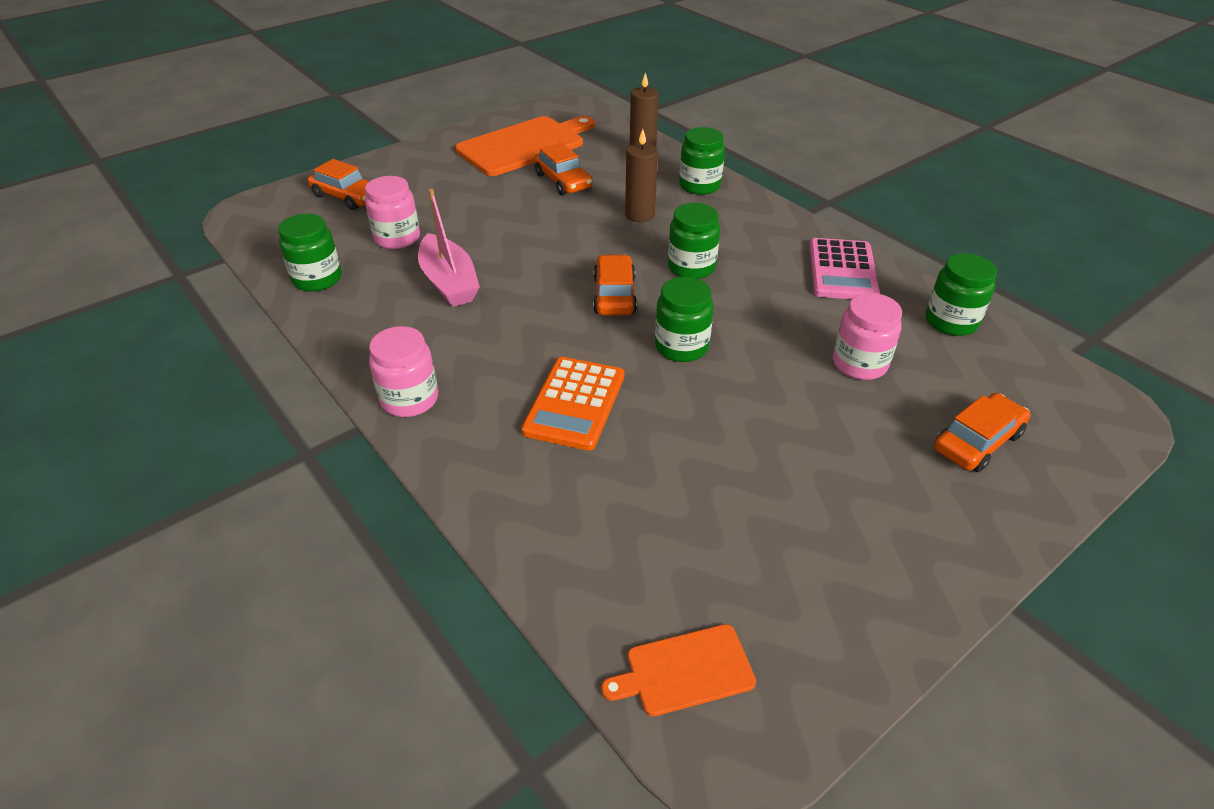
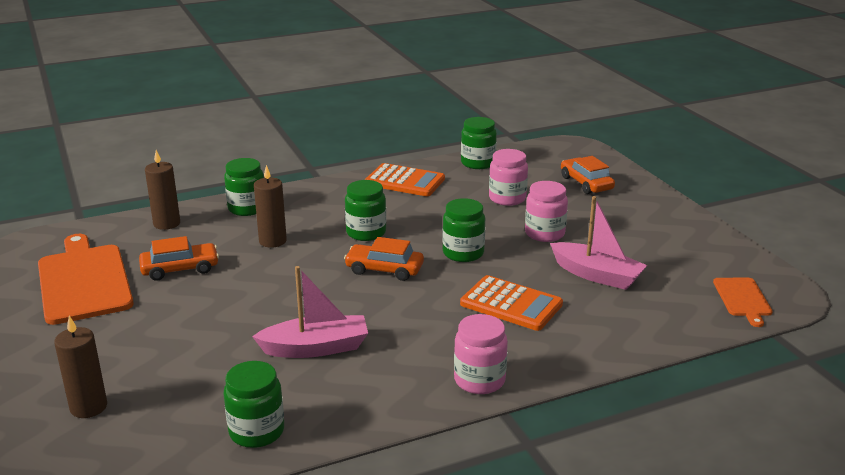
camera: 75 degrees left, 15 degrees down
orange car [308,159,370,210] -> brown candle [54,316,107,418]
pink jar [365,176,420,249] -> pink jar moved to [525,181,568,242]
pink calculator [809,238,880,299] -> orange calculator [365,163,445,196]
none -> pink boat [550,196,648,290]

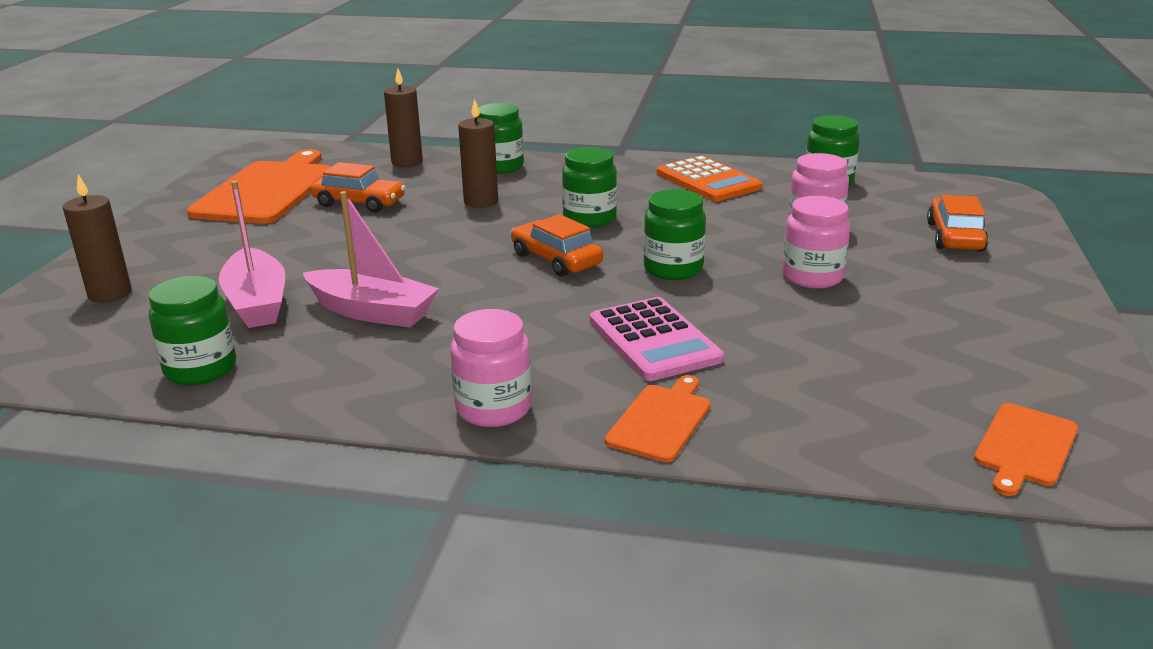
camera: 35 degrees right, 0 degrees up
orange calculator [460,275,563,331] -> pink calculator [590,297,724,381]
pink boat [550,196,648,290] -> pink boat moved to [219,181,285,328]
none -> orange cutting board [605,375,711,462]

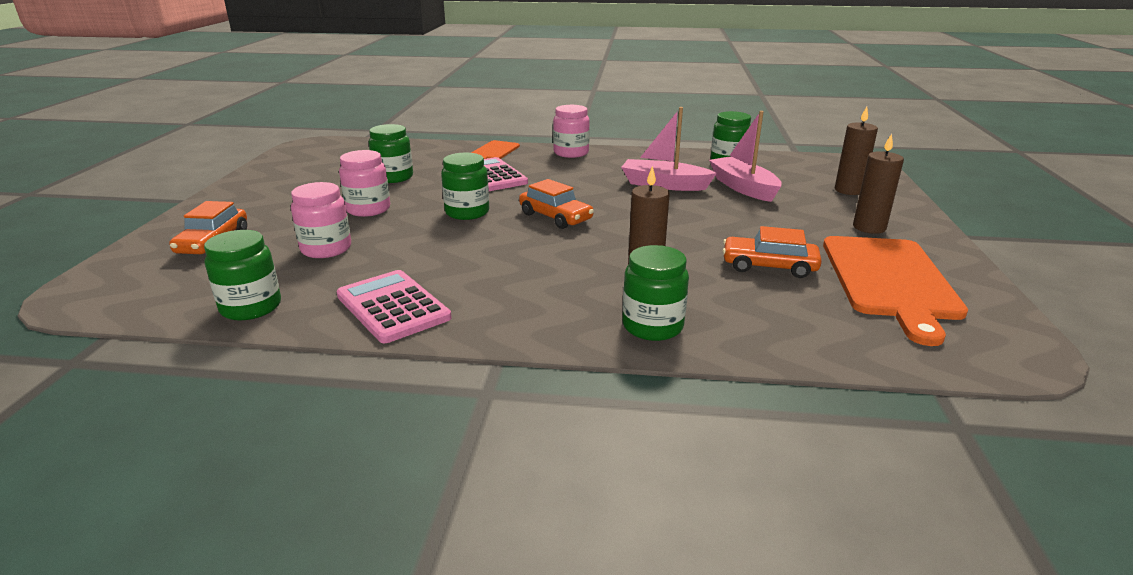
camera: 175 degrees right, 0 degrees up
brown candle [384,69,423,167] -> brown candle moved to [853,134,904,234]
green jar [562,147,617,228] -> green jar moved to [369,124,413,183]
orange calculator [657,156,762,201] -> pink calculator [337,270,452,343]
orange cutting board [974,403,1078,496] -> none

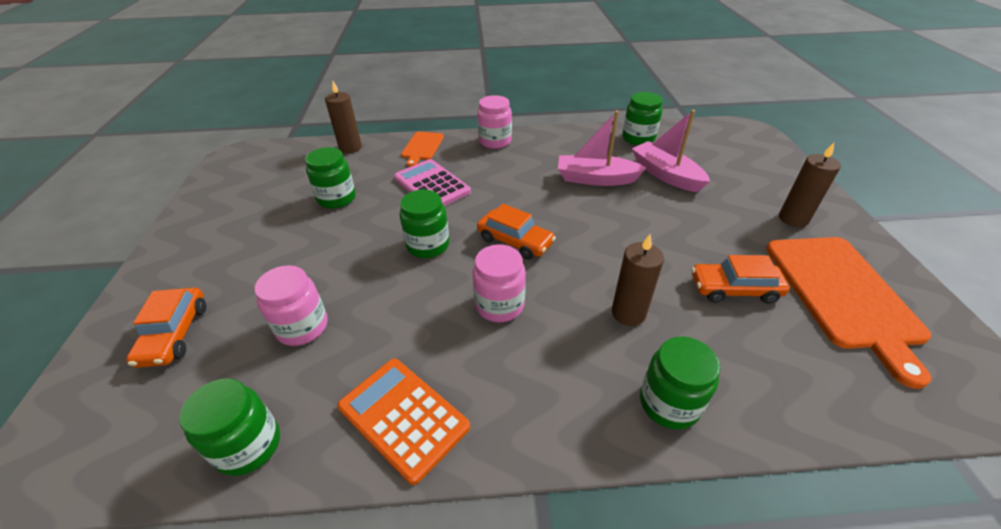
camera: 10 degrees left, 15 degrees up
pink calculator [337,270,452,343] -> orange calculator [337,359,470,485]
pink jar [339,150,390,217] -> pink jar moved to [472,244,526,322]
brown candle [835,107,878,195] -> brown candle moved to [325,81,362,153]

